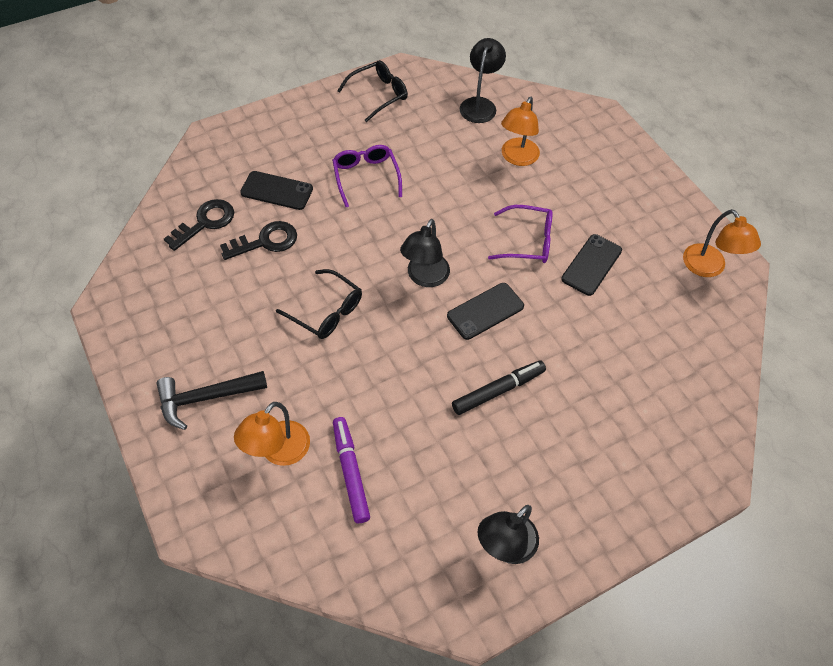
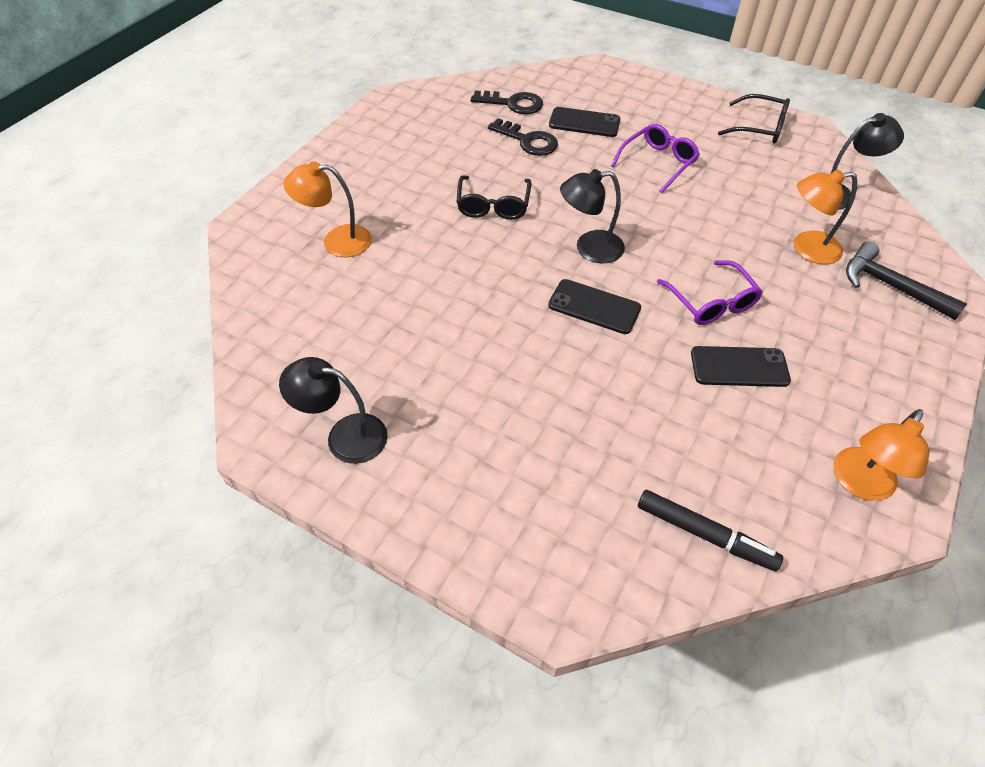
camera: 60 degrees right, 5 degrees down
black hammer [156,371,267,430] -> black hammer moved to [846,241,967,320]
black phone [240,171,313,210] -> black phone turned 60 degrees counterclockwise [549,107,620,137]
purple marker [333,417,370,523] -> none
black marker [452,361,546,415] -> black marker moved to [638,490,783,571]

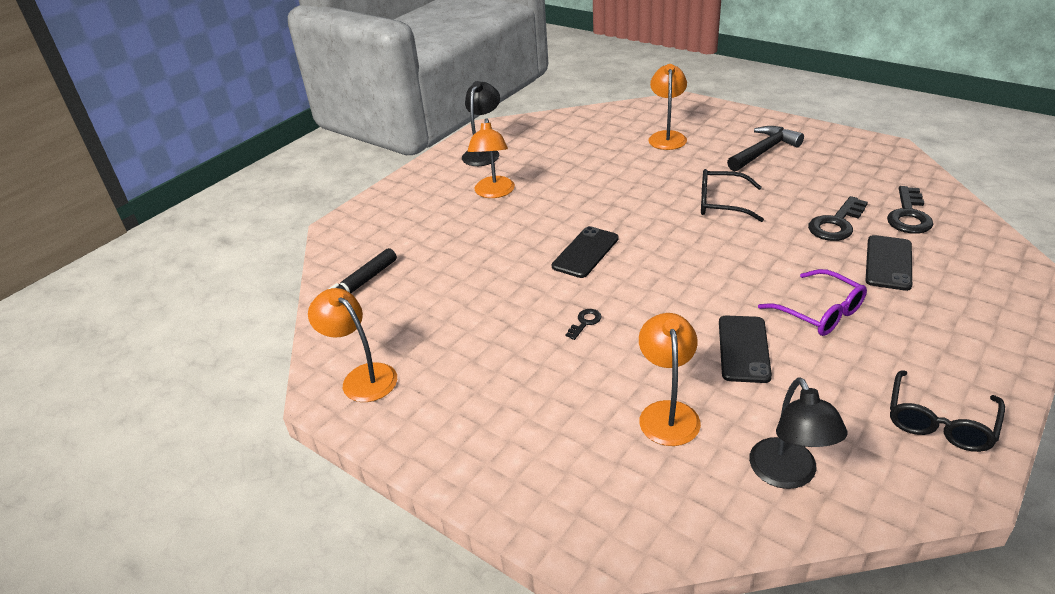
camera: 100 degrees right, 15 degrees down
black lamp [560,169,625,263] -> none
purple glasses [657,260,763,325] -> black key [565,309,602,340]
black phone [691,346,791,387] -> black phone moved to [719,315,772,383]
black hammer [846,241,967,320] -> black hammer moved to [727,126,804,171]
none -> orange lamp [468,118,515,198]

